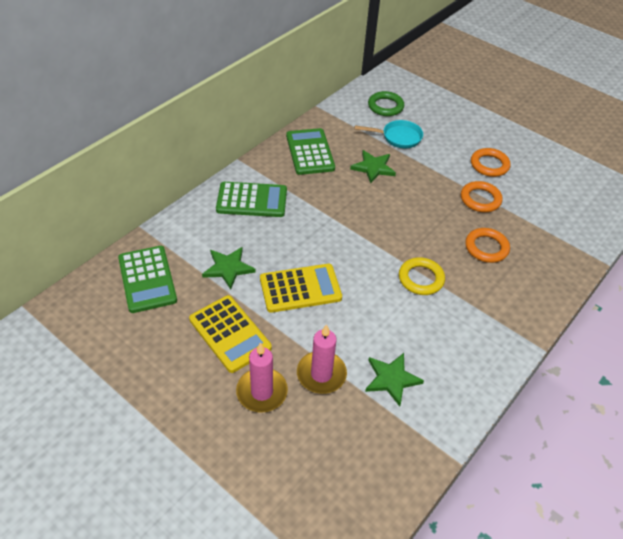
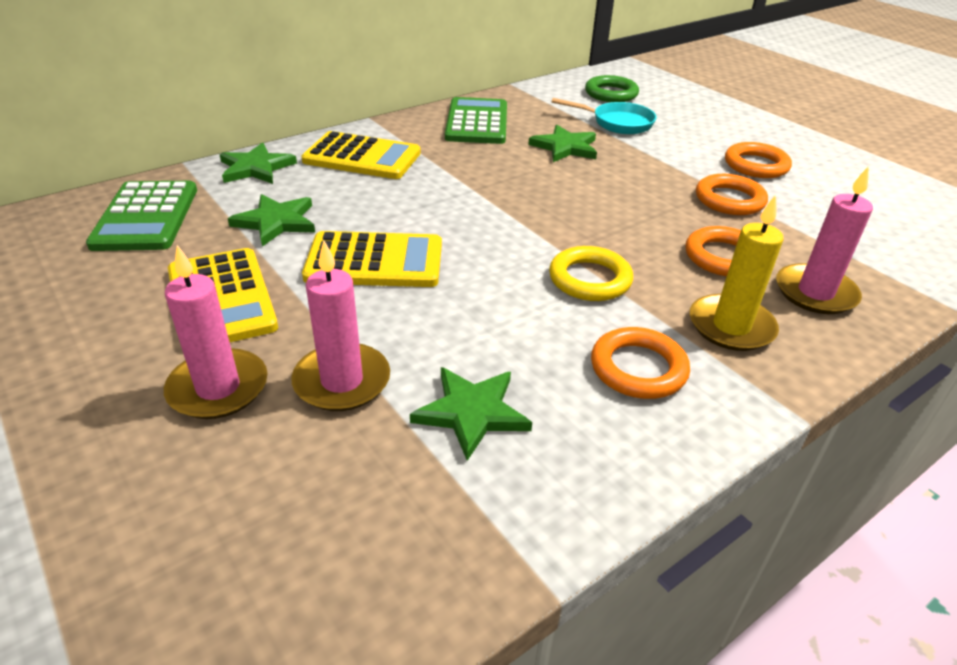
camera: 15 degrees right, 10 degrees down
green calculator [216,182,287,217] -> yellow calculator [301,131,421,179]
none -> green star [219,143,297,184]
none -> orange ring [591,327,690,399]
none -> yellow candle [690,194,783,351]
none -> pink candle [776,166,873,314]

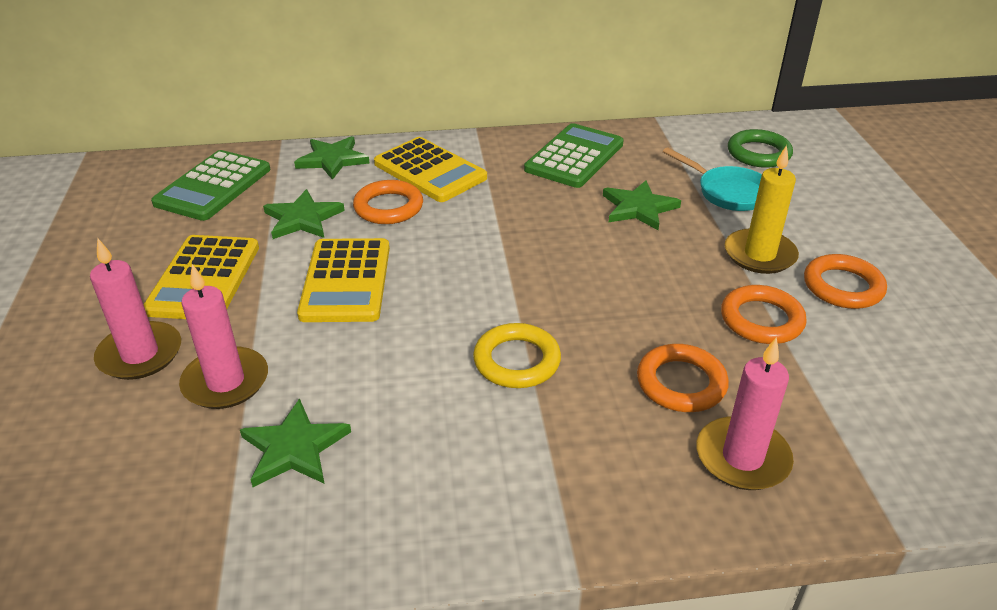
camera: 30 degrees right, 0 degrees up
yellow calculator [302,231,442,287] -> yellow calculator turned 60 degrees clockwise [297,238,390,322]
orange ring [591,327,690,399] -> orange ring moved to [353,180,423,224]
yellow candle [690,194,783,351] -> yellow candle moved to [725,145,799,274]

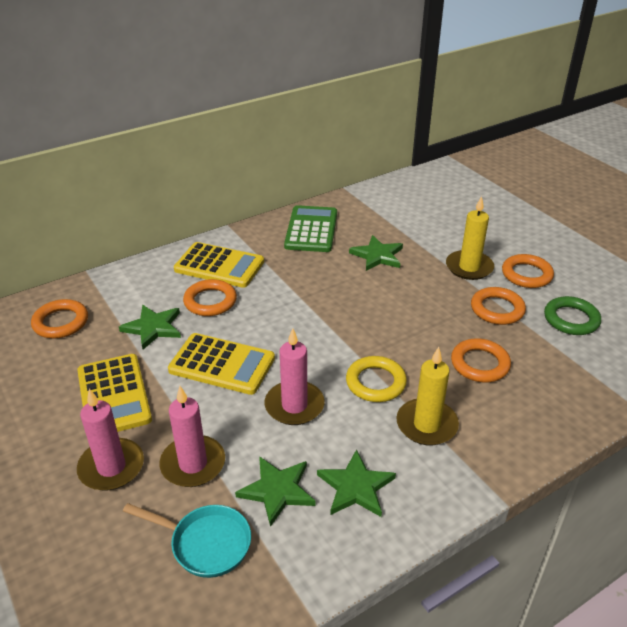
camera: 25 degrees left, 0 degrees up
green calculator [151,150,270,221] -> orange ring [31,299,88,339]
green star [294,136,369,180] -> green star moved to [317,449,396,517]
yellow calculator [297,238,390,322] -> yellow calculator turned 45 degrees counterclockwise [168,333,275,395]
turquoise pan [663,147,762,211] -> turquoise pan moved to [123,503,251,578]
pink candle [697,337,794,490] -> pink candle moved to [265,328,325,425]
green ring [728,129,793,168] -> green ring moved to [544,296,601,335]
none -> yellow candle [396,347,459,445]

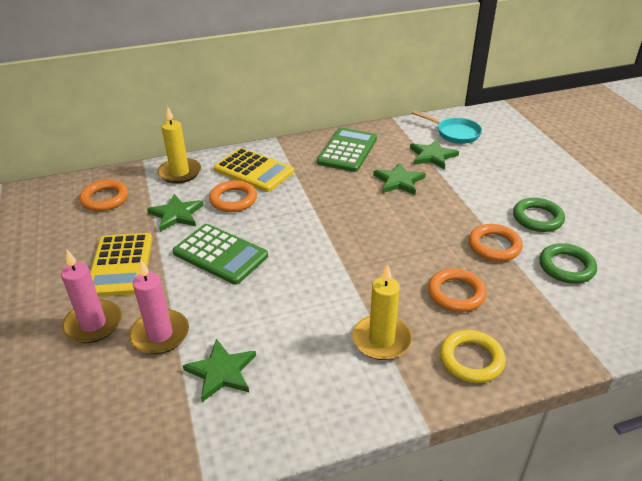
camera: 15 degrees right, 0 degrees up
turquoise pan [123,503,251,578] -> turquoise pan moved to [412,110,482,144]
yellow calculator [168,333,275,395] -> green calculator [173,224,268,285]
pink candle [265,328,325,425] -> none
green star [317,449,396,517] -> green star moved to [410,139,459,170]
yellow ring [346,356,407,402] -> yellow ring moved to [440,330,506,383]
yellow candle [446,196,494,280] -> yellow candle moved to [158,107,201,184]
orange ring [502,254,554,288] -> green ring [513,198,565,232]

